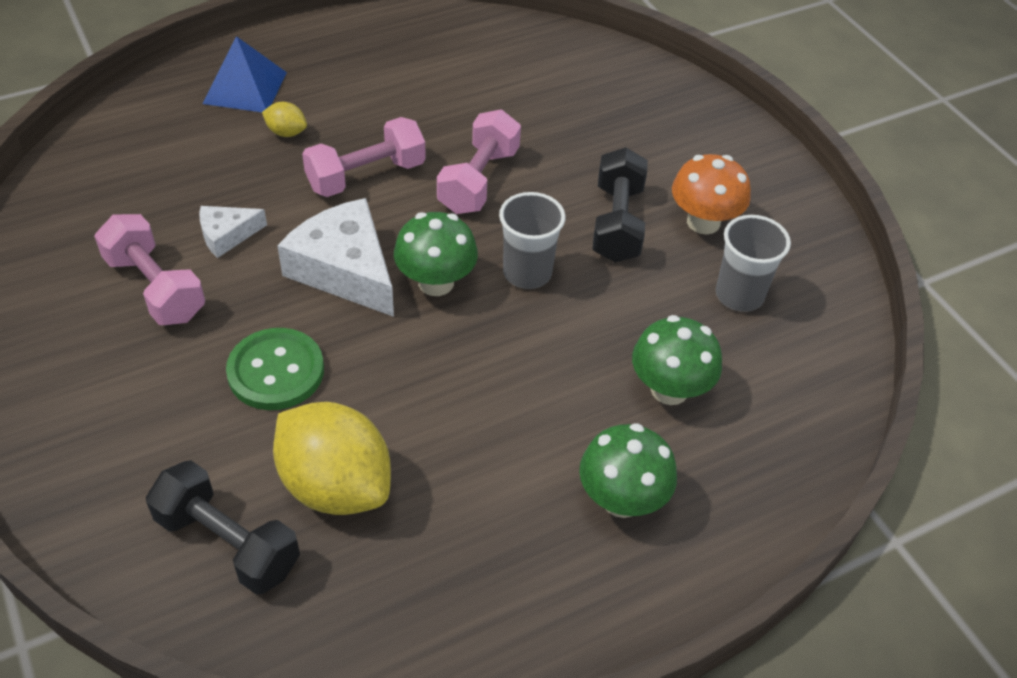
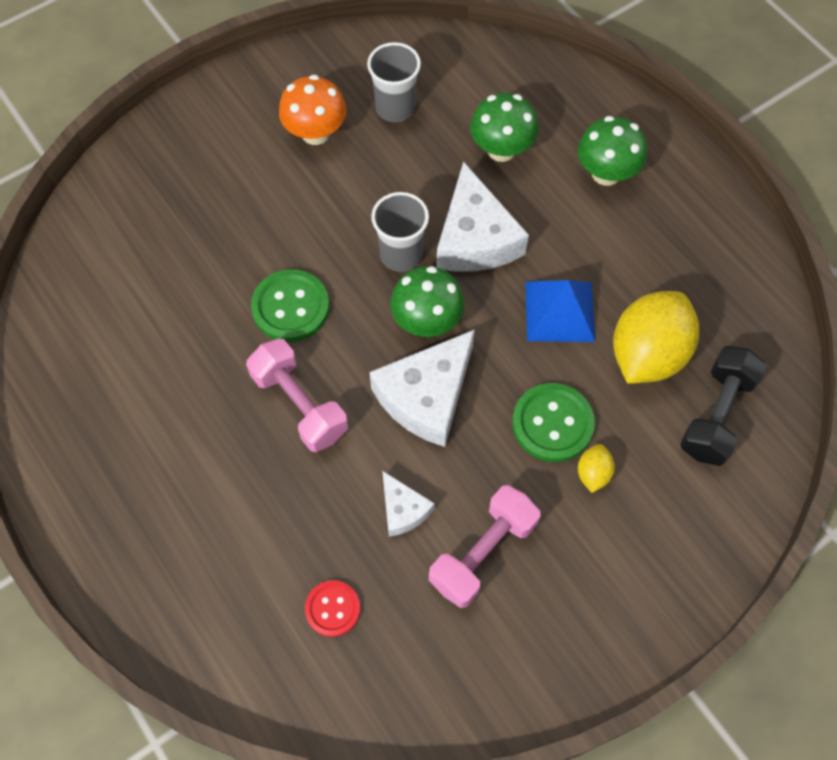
camera: 95 degrees left, 15 degrees up
blue pyramid [202,36,287,112] -> blue pyramid moved to [525,280,595,342]
yellow lemon [262,102,307,137] -> yellow lemon moved to [578,444,615,493]
pink dumbbell [437,109,521,214] -> green button [251,269,329,342]
black dumbbell [592,147,648,263] -> none
none -> red button [305,580,361,637]
none -> white cheese [436,161,529,272]

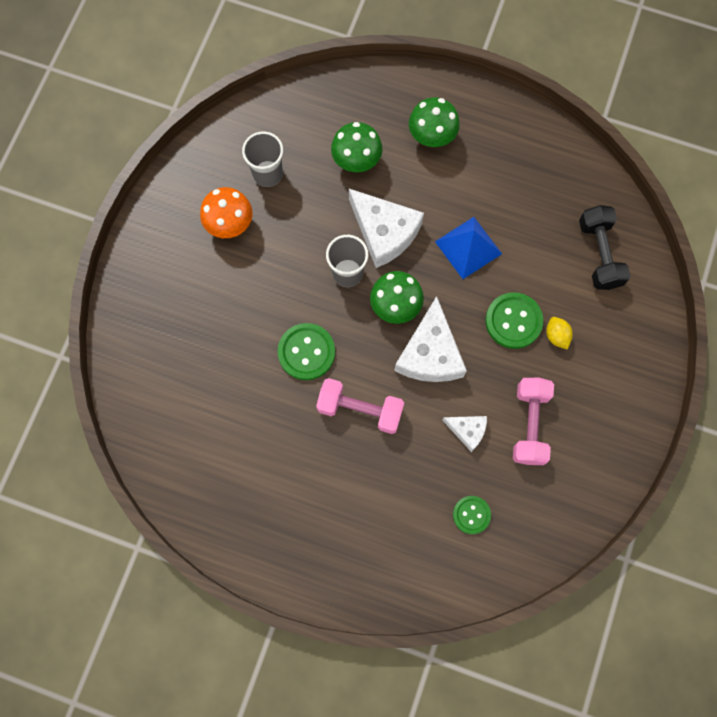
camera: 35 degrees left, 10 degrees up
red button [305,580,361,637] -> green button [453,496,491,534]
yellow lemon [613,291,699,384] -> none

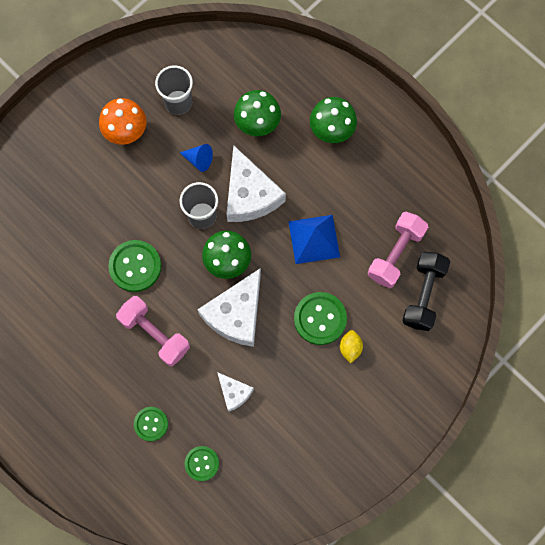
camera: 25 degrees right, 0 degrees up
pink dumbbell [513,378,554,465] -> pink dumbbell moved to [368,212,428,288]
none -> green button [134,407,168,441]
none -> blue cone [180,144,213,172]

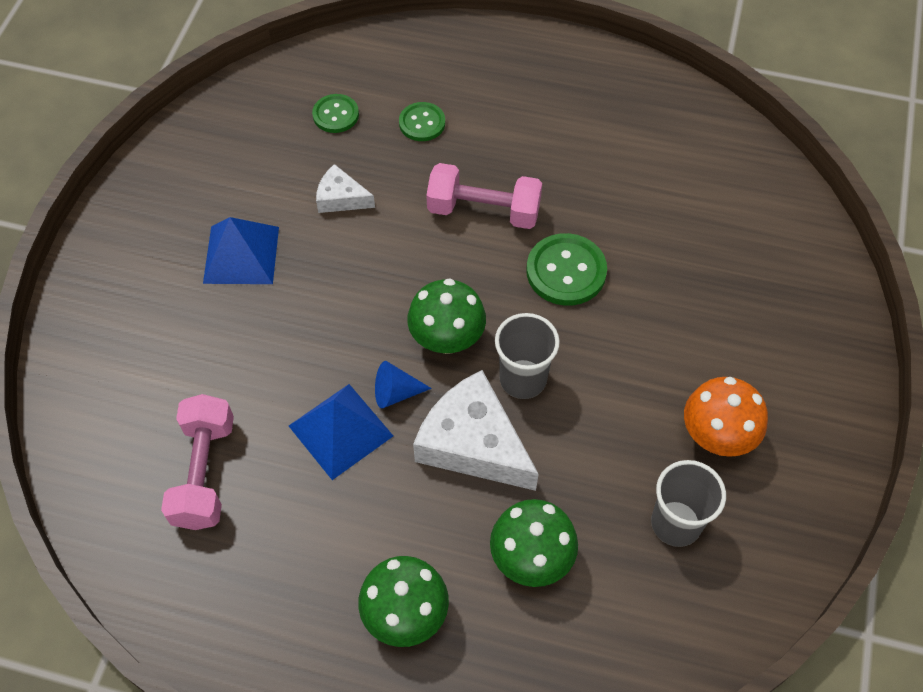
camera: 150 degrees right, 15 degrees down
blue cone [180,144,213,172] -> blue cone moved to [375,361,432,408]
white cheese [197,268,261,347] -> none
green button [294,292,347,345] -> none
yellow lemon [340,330,363,363] -> none
black dumbbell [402,251,450,331] -> none
none -> blue pyramid [203,217,279,284]

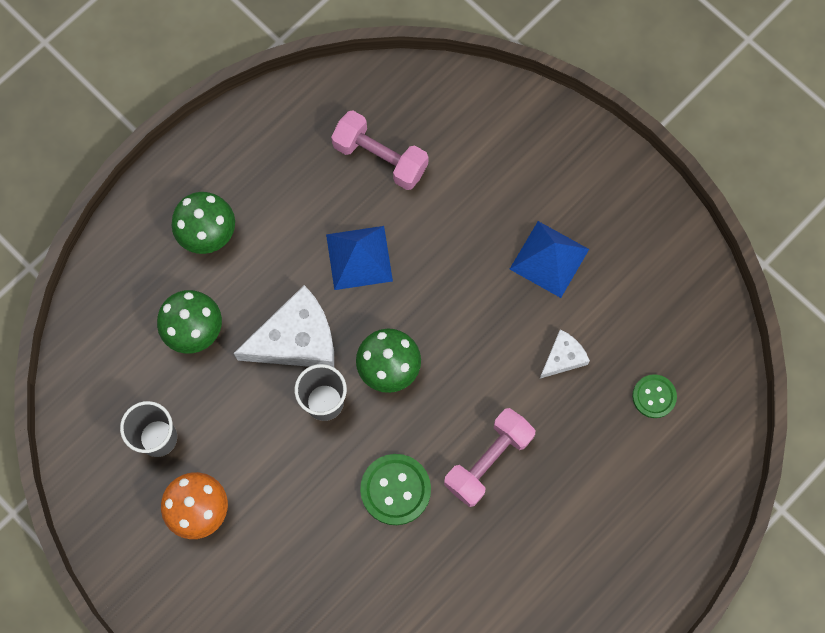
camera: 120 degrees right, 15 degrees up
blue cone [375,361,432,408] -> none
green button [399,102,445,141] -> none

